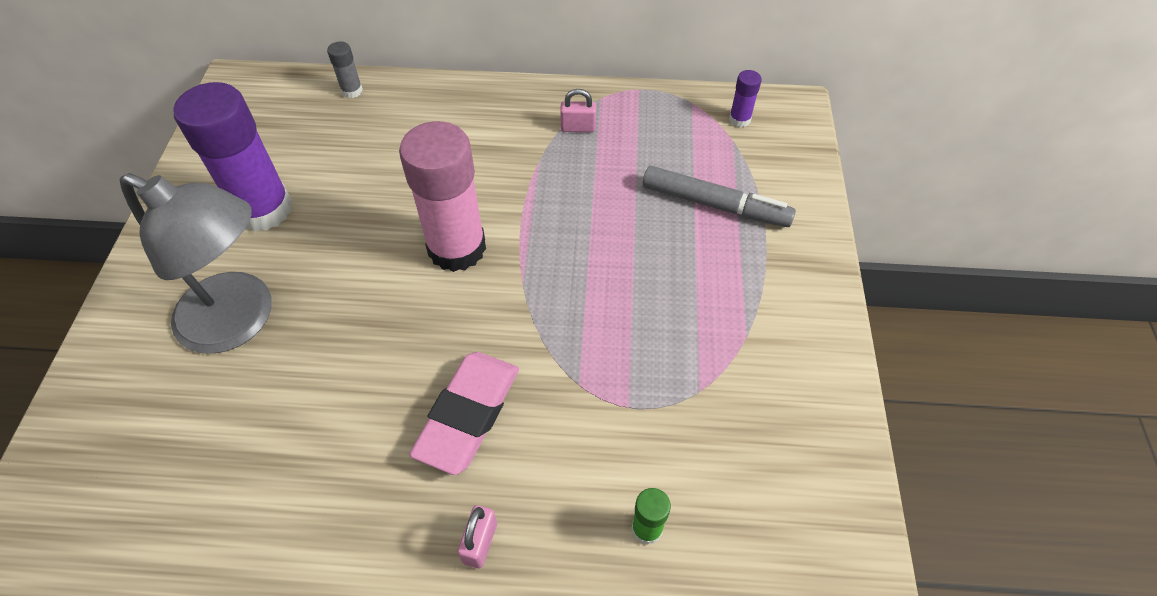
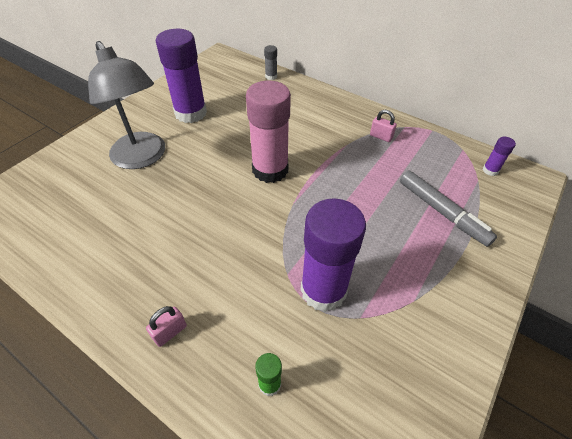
camera: 30 degrees right, 5 degrees down
pink eraser [409,352,519,475] -> none
none -> purple glue stick [300,199,366,312]

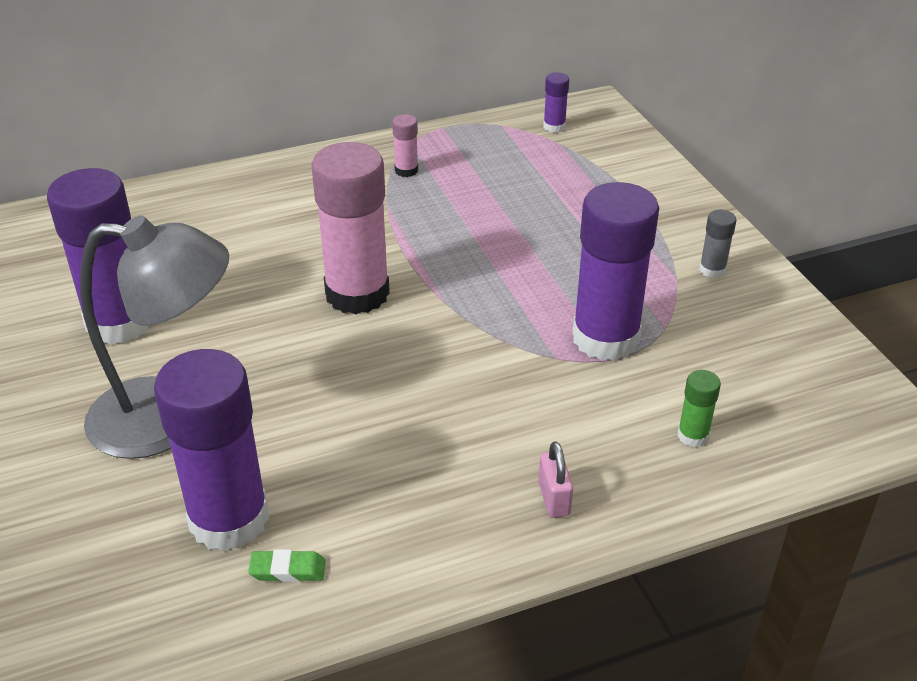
camera: 55 degrees left, 10 degrees down
grey glue stick [264,45,277,80] -> grey glue stick moved to [699,209,737,278]
pink padlock [370,110,397,142] -> pink glue stick [392,114,418,177]
grey marker [400,170,497,247] -> none
none -> purple glue stick [154,349,269,551]
none -> green eraser [248,549,326,582]

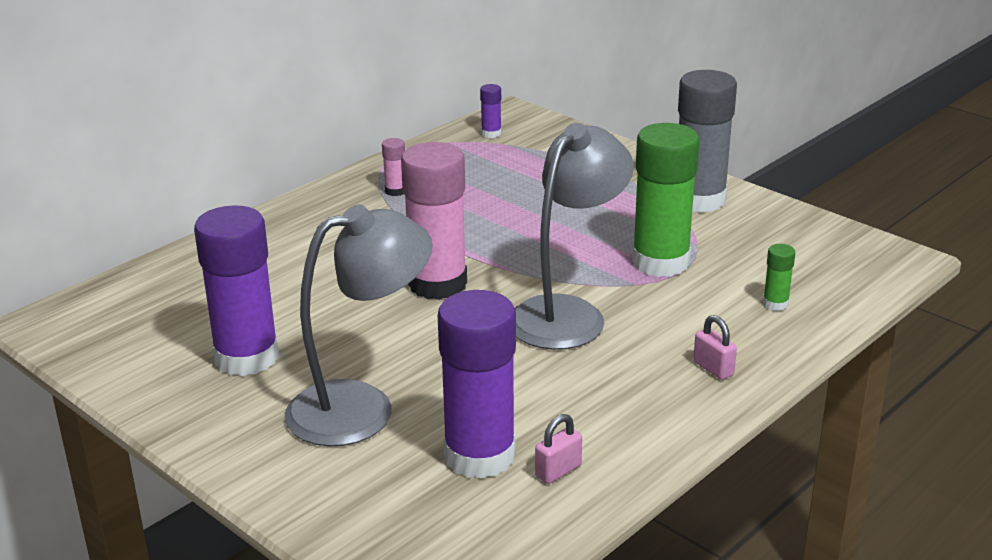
camera: 25 degrees left, 10 degrees down
green eraser [248,549,326,582] -> pink padlock [535,414,582,484]
purple glue stick [572,182,659,361] -> green glue stick [632,123,700,277]
grey glue stick [699,209,737,278] -> grey glue stick [678,70,737,213], size x2.36
none -> grey lamp [515,123,634,350]

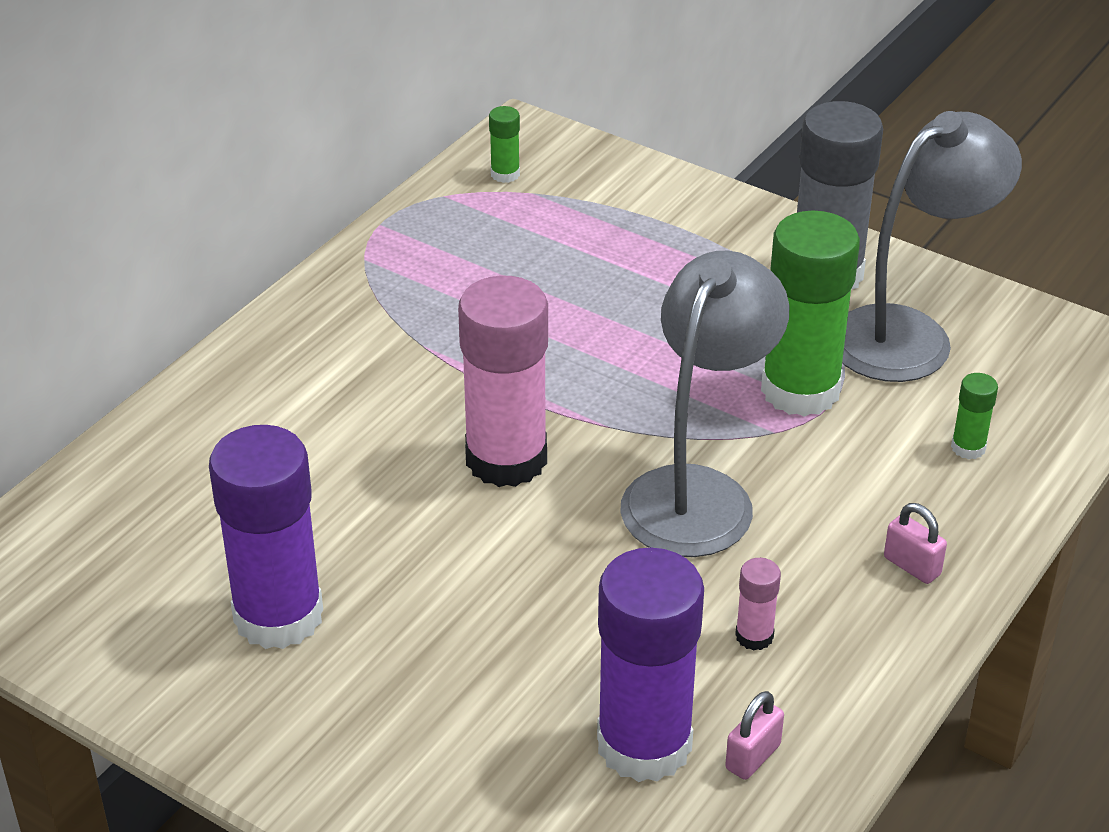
camera: 10 degrees left, 10 degrees up
grey lamp [284,204,433,446] -> grey lamp moved to [842,111,1022,382]
pink glue stick [382,138,405,196] -> pink glue stick moved to [735,558,781,651]
purple glue stick [480,84,502,138] -> green glue stick [489,106,520,183]

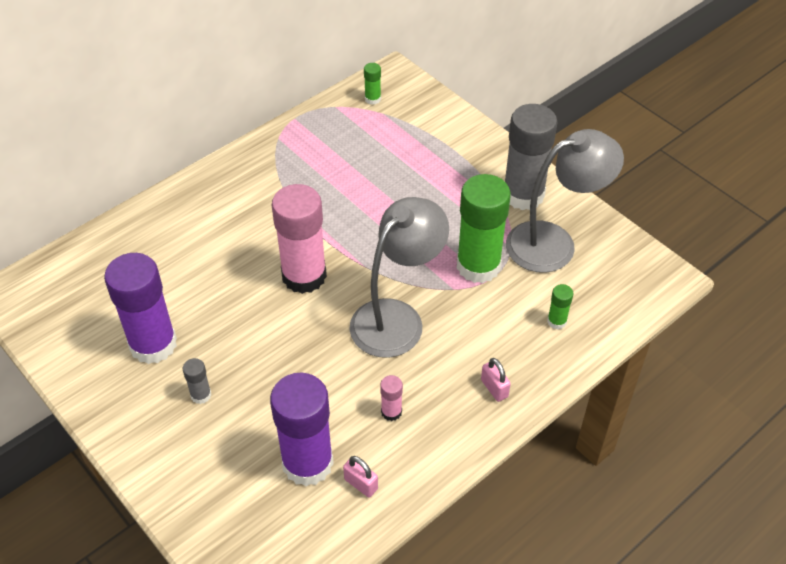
camera: 15 degrees right, 10 degrees up
pink padlock [725,691,784,780] -> pink padlock turned 75 degrees clockwise [343,456,378,497]
none -> grey glue stick [183,358,211,404]

